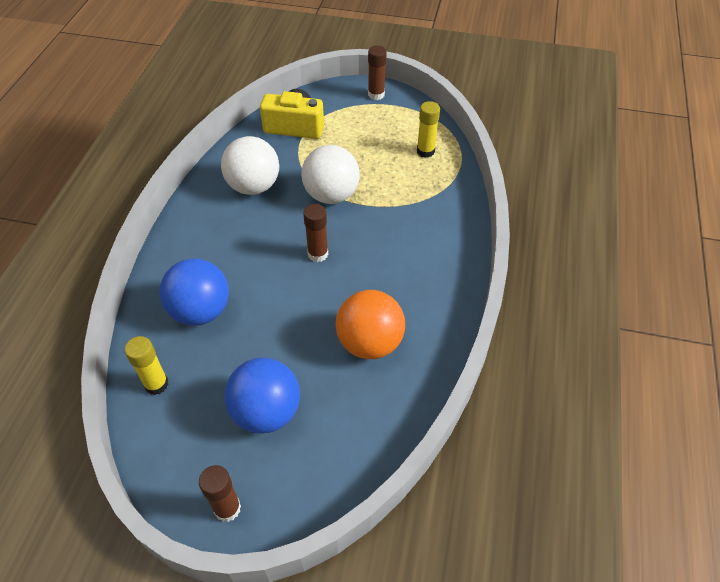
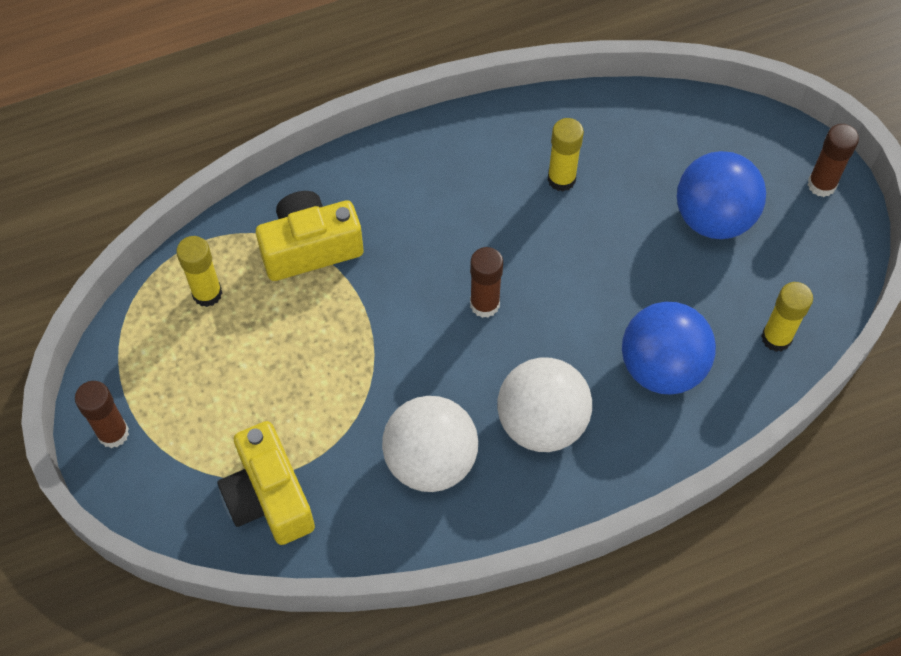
camera: 125 degrees left, 10 degrees up
white ball [301,145,360,204] -> white ball moved to [497,358,592,452]
orange ball [336,290,405,359] -> yellow glue stick [547,118,584,192]
none -> yellow camera [256,191,363,281]

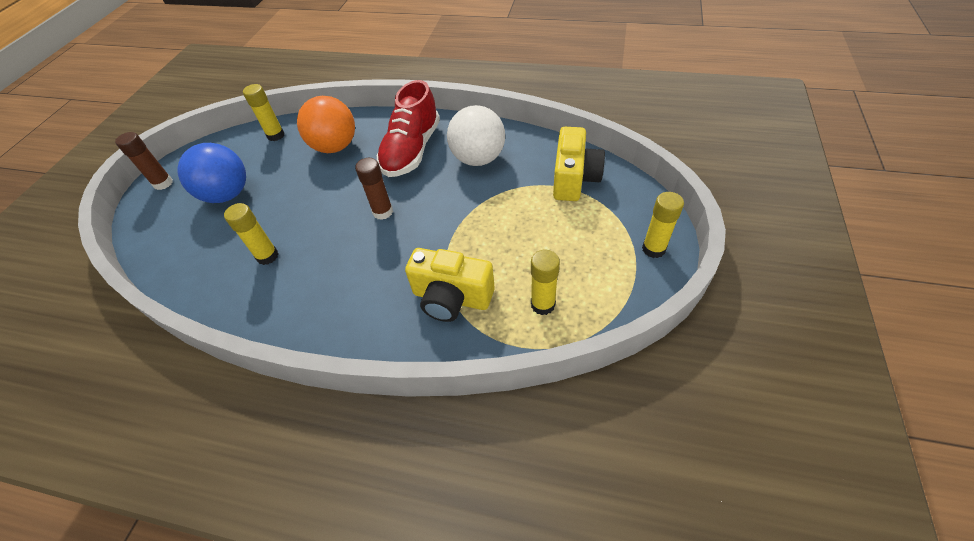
camera: 140 degrees left, 10 degrees down
brown glue stick [75,381,129,448] -> yellow glue stick [642,192,684,258]
white ball [497,358,592,452] -> red shoe [377,80,440,177]
blue ball [622,302,716,395] -> orange ball [297,96,355,153]

